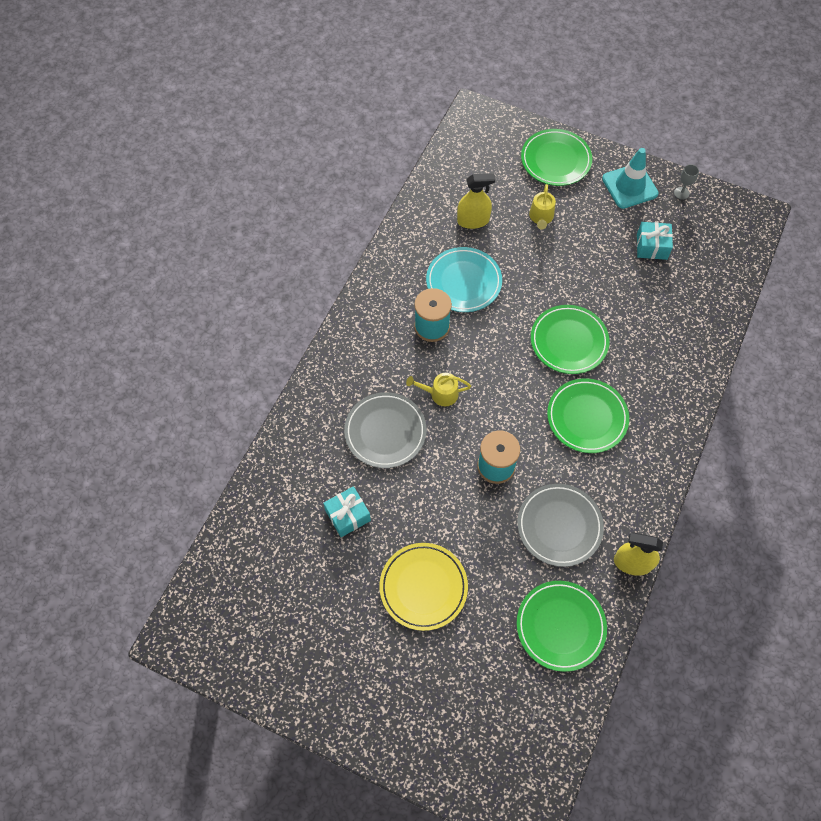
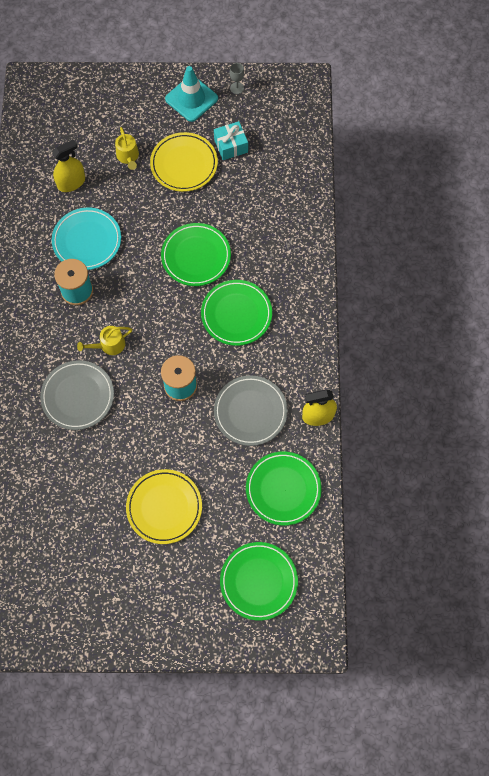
camera: 25 degrees left, 5 degrees up
turquoise gift [323,486,371,537] -> none
green plate [521,129,592,186] -> green plate moved to [220,542,298,621]
none -> yellow plate [150,132,218,192]

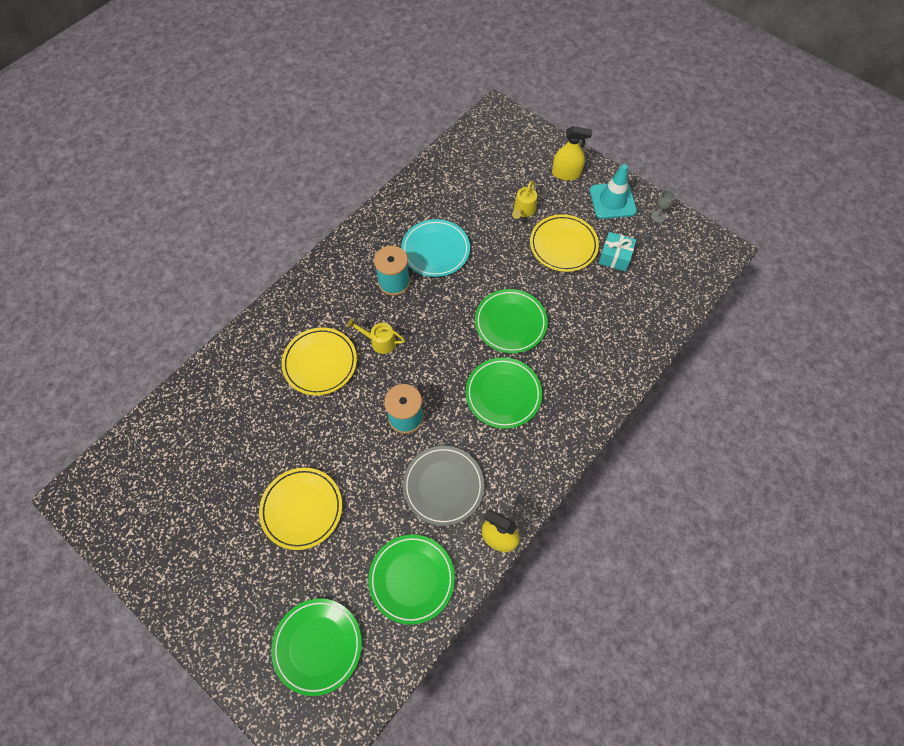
camera: 40 degrees right, 5 degrees down
grey plate [40,360,114,430] -> yellow plate [282,327,357,396]
yellow spray bottle [52,139,85,192] -> yellow spray bottle moved to [552,126,592,181]

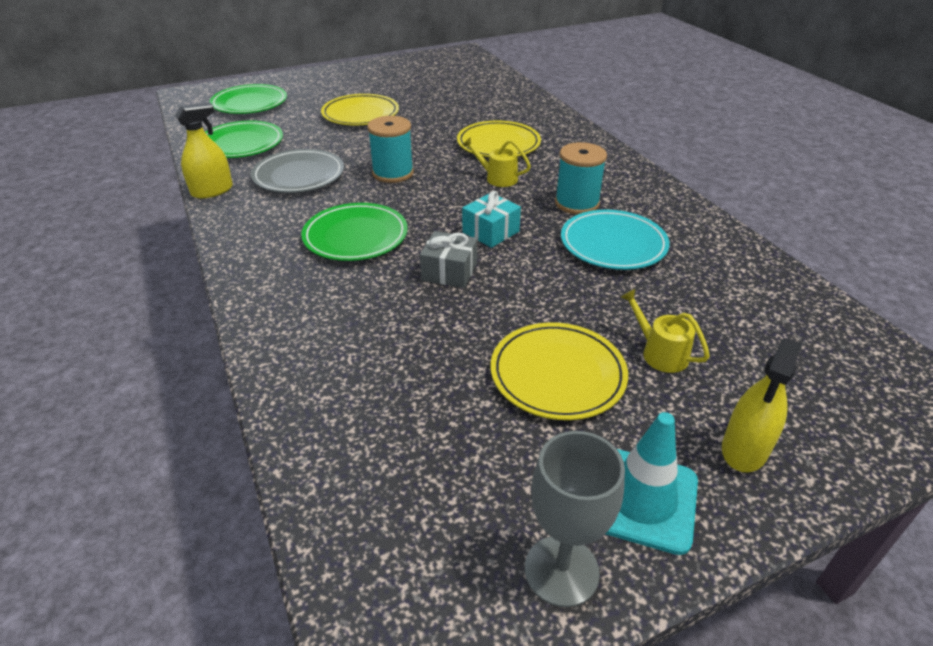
camera: 115 degrees right, 25 degrees down
yellow watering can [347,318,405,354] -> yellow watering can turned 105 degrees counterclockwise [462,137,531,187]
green plate [475,289,548,353] -> grey gift [420,231,477,288]
turquoise gift [599,232,636,272] -> turquoise gift moved to [462,191,521,248]
grey goblet [651,190,675,223] -> grey goblet [525,431,625,607], size x1.97

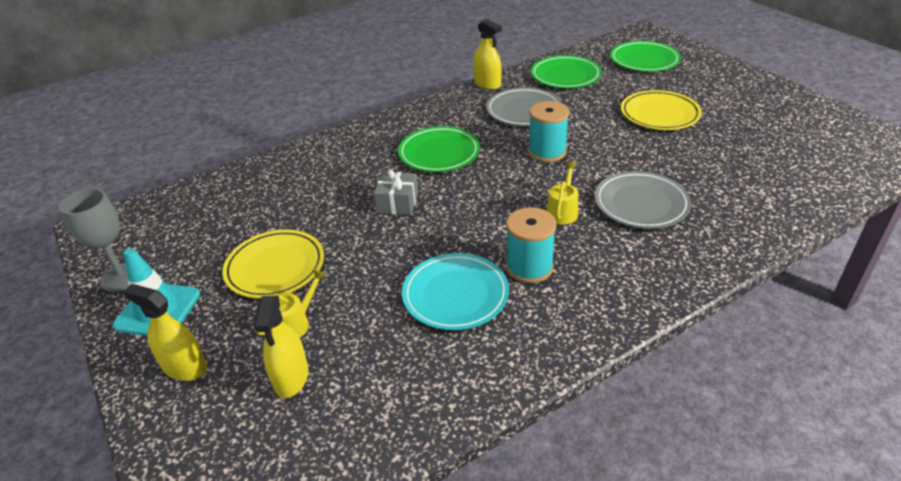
camera: 85 degrees right, 0 degrees up
yellow plate [457,120,541,157] -> grey plate [595,171,691,229]
turquoise gift [462,191,521,248] -> none
none -> yellow spray bottle [254,296,309,398]

